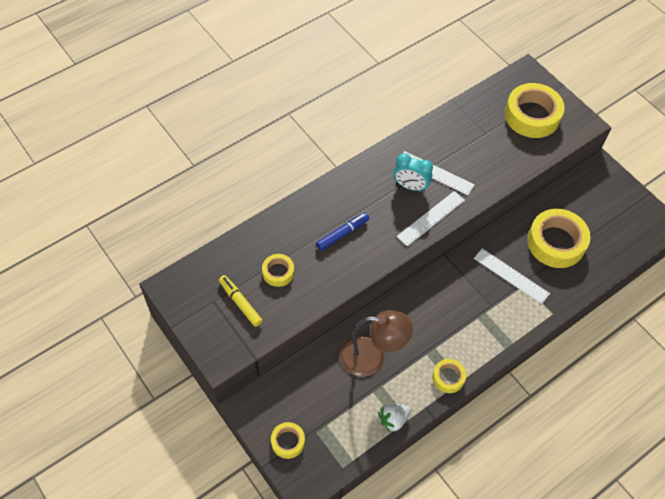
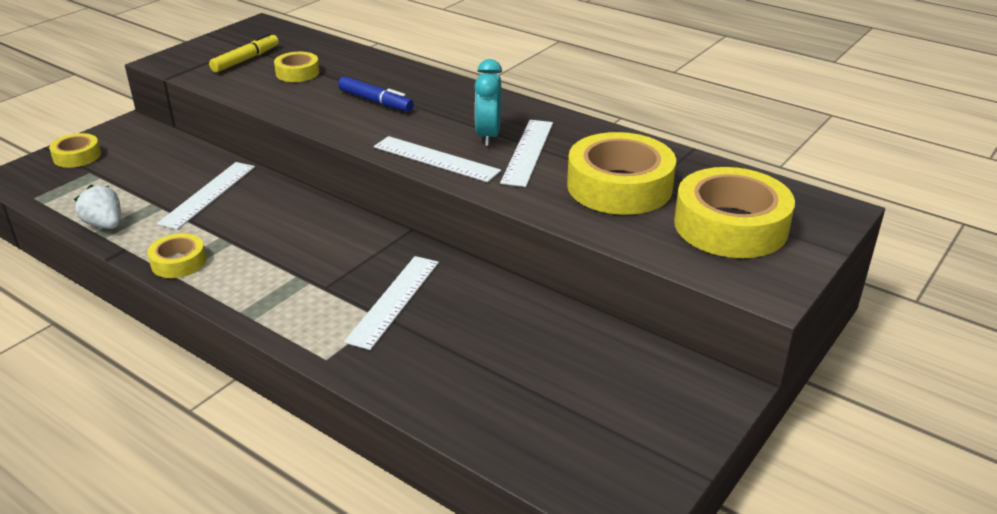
camera: 75 degrees right, 25 degrees down
brown lamp [340,310,413,377] -> white ruler [157,162,255,230]
yellow tape [527,209,591,268] -> yellow tape moved to [567,132,676,215]

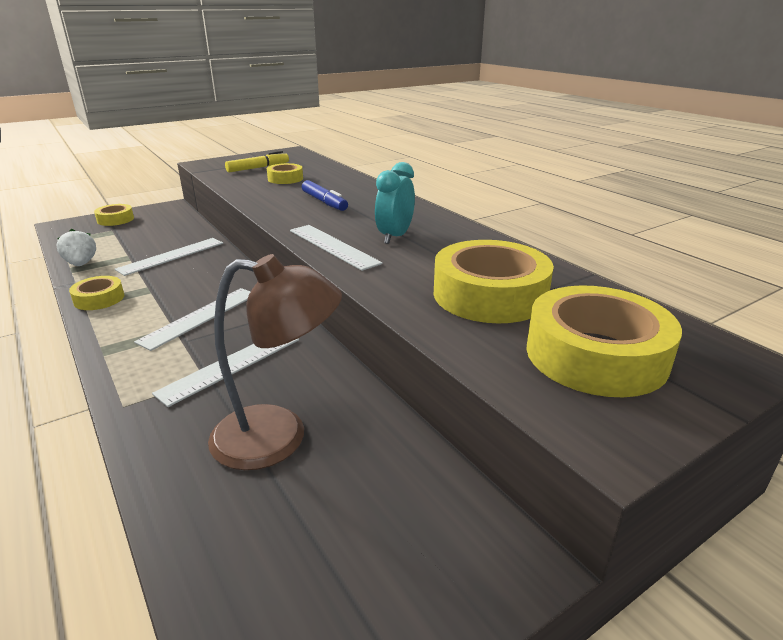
camera: 20 degrees right, 5 degrees down
white ruler [500,120,553,187] -> white ruler moved to [134,288,251,351]
none -> brown lamp [208,254,342,470]

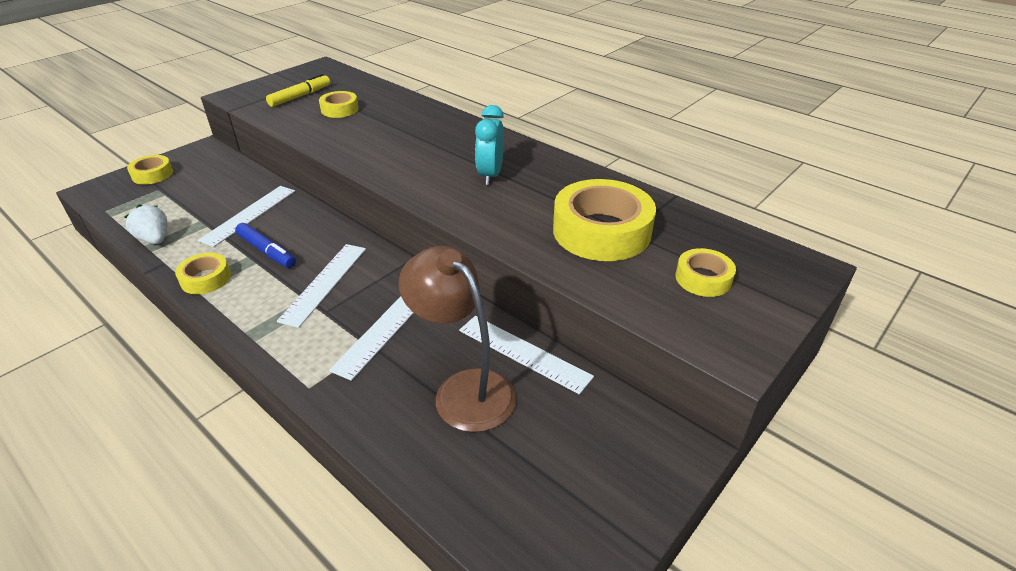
camera: 15 degrees left, 10 degrees up
brown lamp [208,254,342,470] -> brown lamp turned 120 degrees counterclockwise [399,246,517,432]
white ruler [290,225,383,271] -> white ruler moved to [459,316,594,395]
blue marker [302,180,348,211] -> blue marker moved to [235,223,296,268]
yellow tape [526,285,682,397] -> yellow tape [676,248,736,297], size x0.51

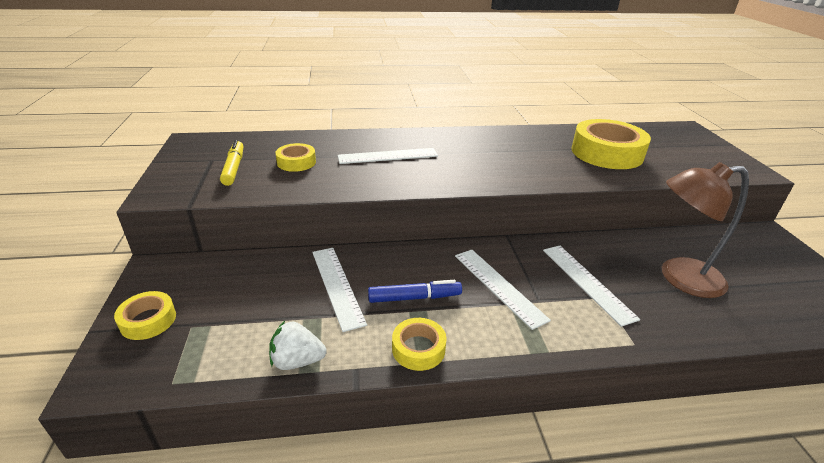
camera: 50 degrees left, 5 degrees down
white ruler [459,316,594,395] -> white ruler moved to [338,148,438,164]
turquoise clock [475,105,504,185] -> none
yellow tape [676,248,736,297] -> none

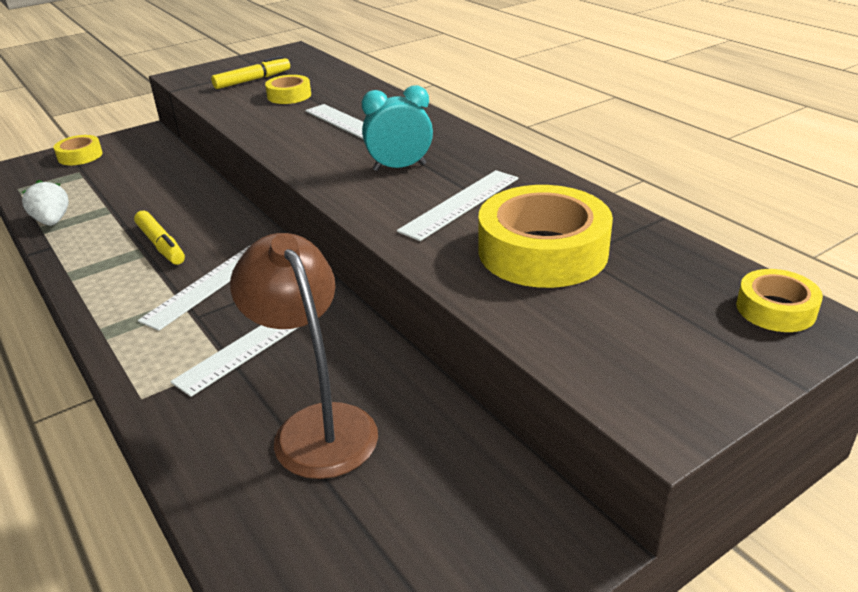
camera: 65 degrees right, 0 degrees up
white ruler [312,248,367,332] -> white ruler moved to [397,170,518,241]
blue marker [368,280,462,303] -> yellow marker [134,211,185,265]
yellow tape [392,318,447,371] -> yellow tape moved to [736,269,823,332]
none -> turquoise clock [362,85,433,171]

